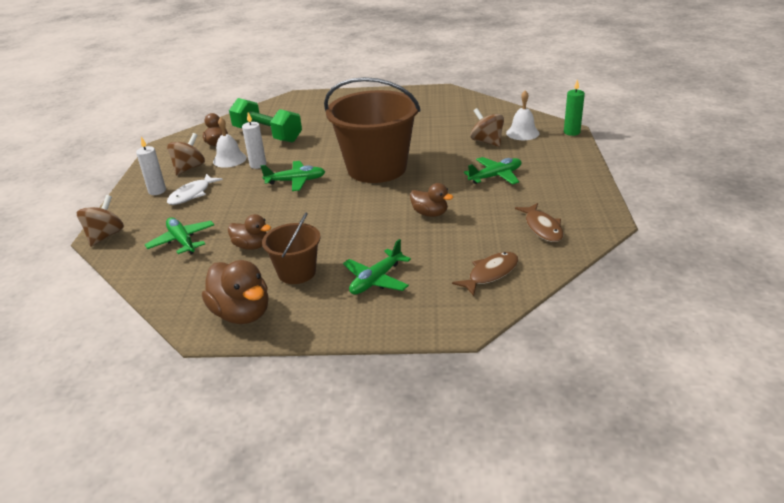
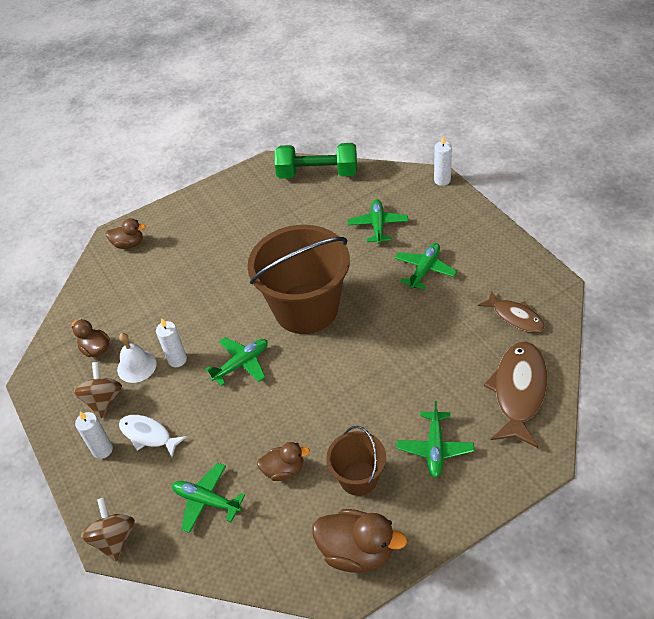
camera: 30 degrees left, 15 degrees up
white fish [167,174,223,205] -> white fish turned 120 degrees clockwise [119,415,187,457]
green dumbbell [229,98,302,143] -> green dumbbell moved to [274,143,357,179]
brown duck [410,183,453,217] -> brown duck moved to [106,218,146,249]
brown fish [452,252,518,296] -> brown fish [484,342,547,448], size x1.65
brown spinning top [470,108,504,147] -> green plane [348,199,408,244]
white bell [506,90,539,140] -> none
green candle [564,79,585,136] -> white candle [434,135,452,186]

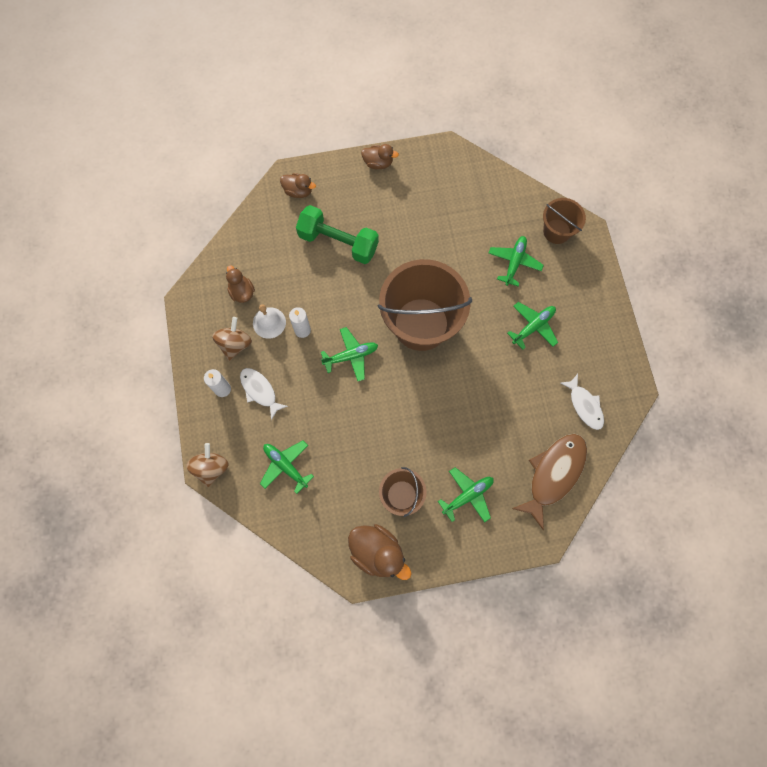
camera: 15 degrees right, 25 degrees up
brown duck [257,442,310,481] -> brown duck moved to [361,144,399,169]
green dumbbell [274,143,357,179] -> green dumbbell moved to [296,205,379,264]
green plane [397,401,474,478] -> green plane turned 150 degrees counterclockwise [438,467,494,522]
white candle [434,135,452,186] -> none
brown fish [478,291,545,332] -> white fish [560,374,604,430]
none -> brown bucket [543,198,586,244]

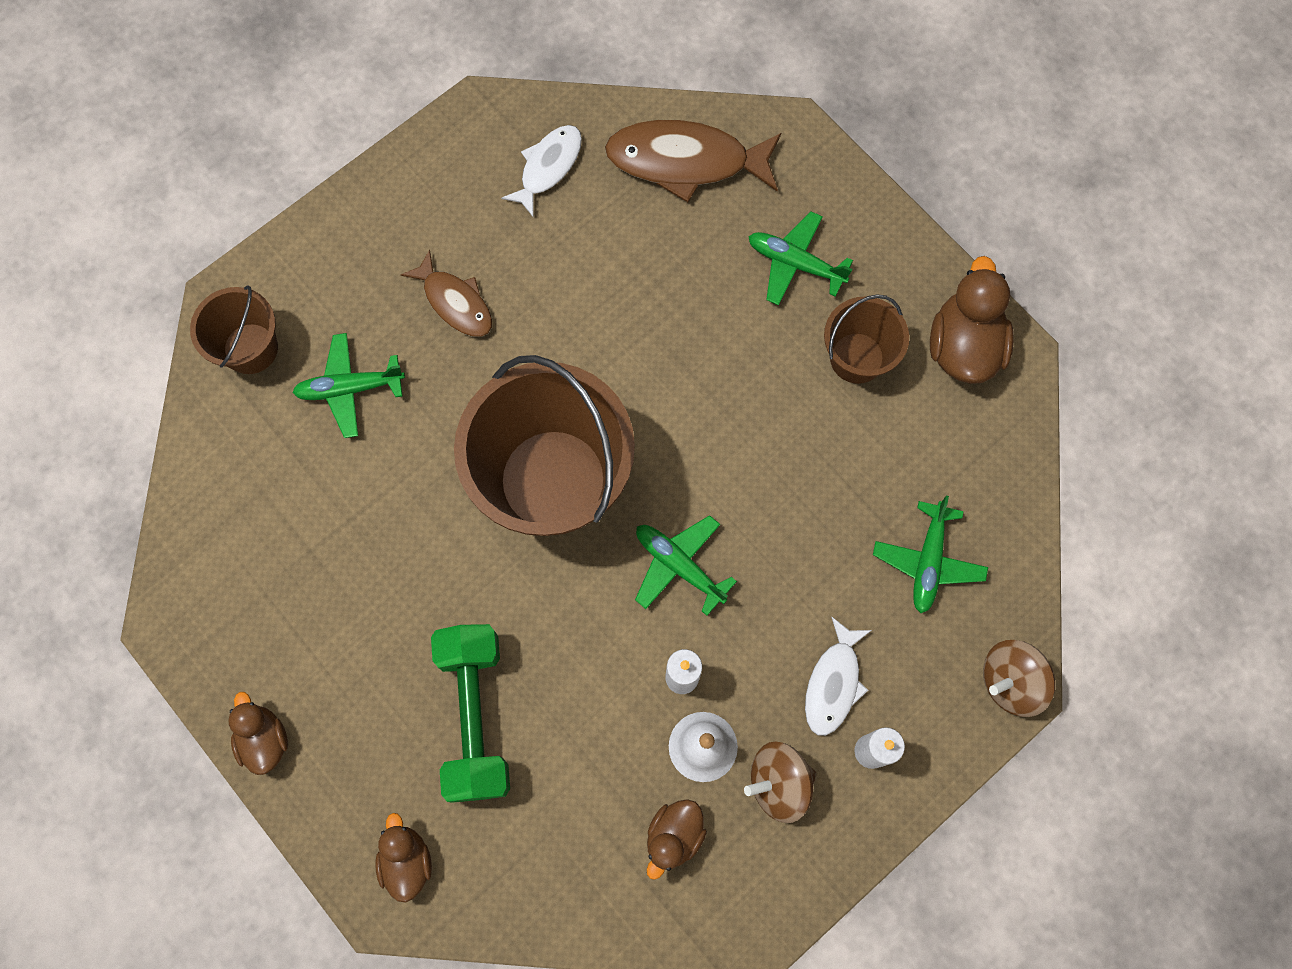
camera: 120 degrees left, 0 degrees up
green plane [507,302,558,350] -> brown fish [401,250,492,337]

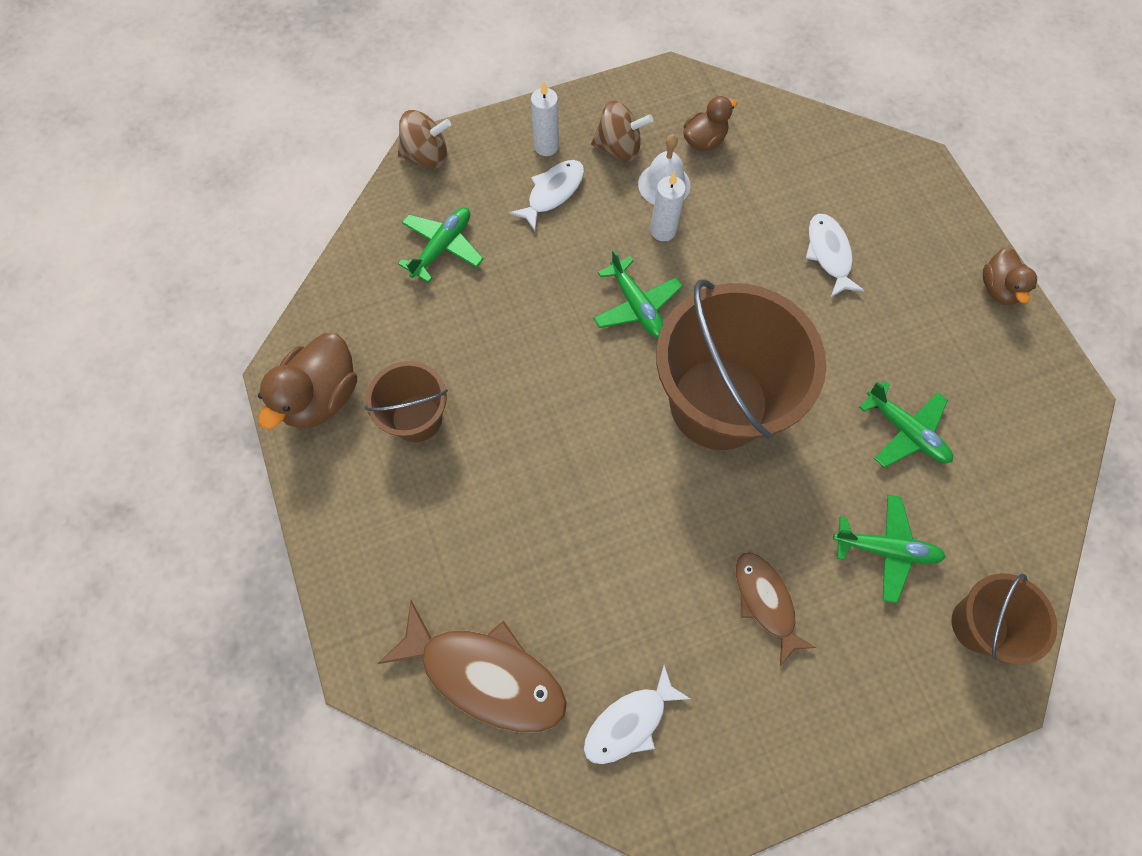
camera: 160 degrees left, 5 degrees down
brown duck [375,813,432,902] -> none
green dumbbell [431,624,510,803] -> white fish [806,214,865,297]
green plane [748,211,853,306] -> green plane moved to [859,381,953,468]

